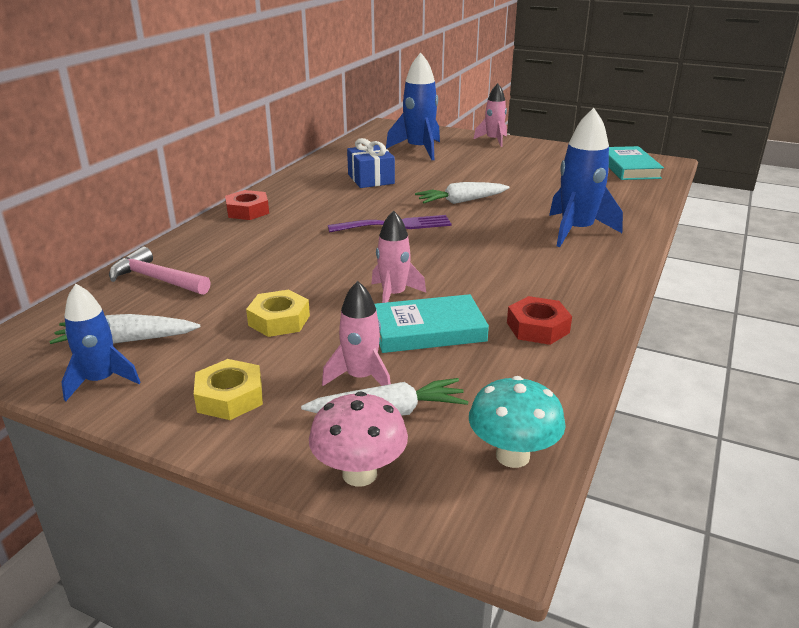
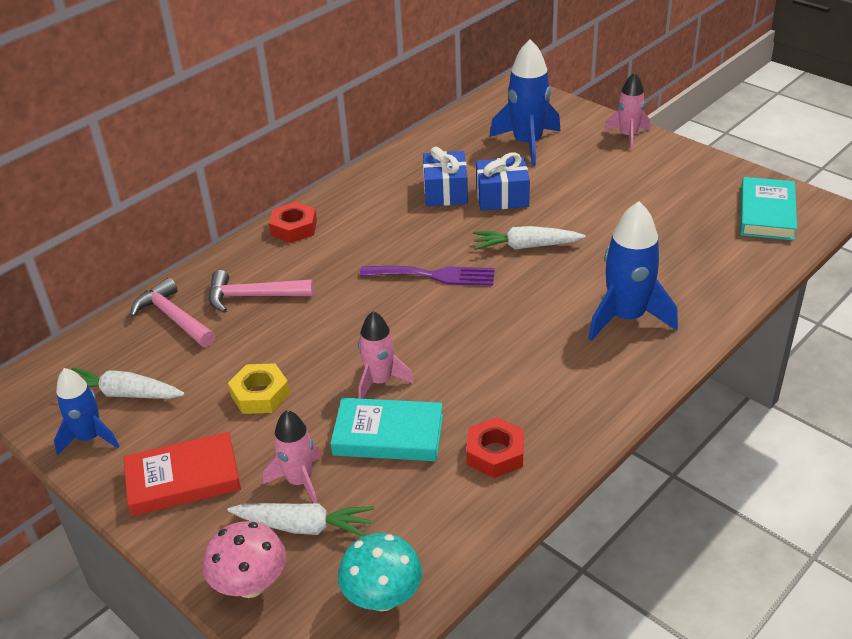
camera: 20 degrees right, 10 degrees up
yellow nut [194,359,263,420] -> red book [123,432,241,516]
none -> pink hammer [209,270,313,313]
none -> blue gift [476,153,530,210]

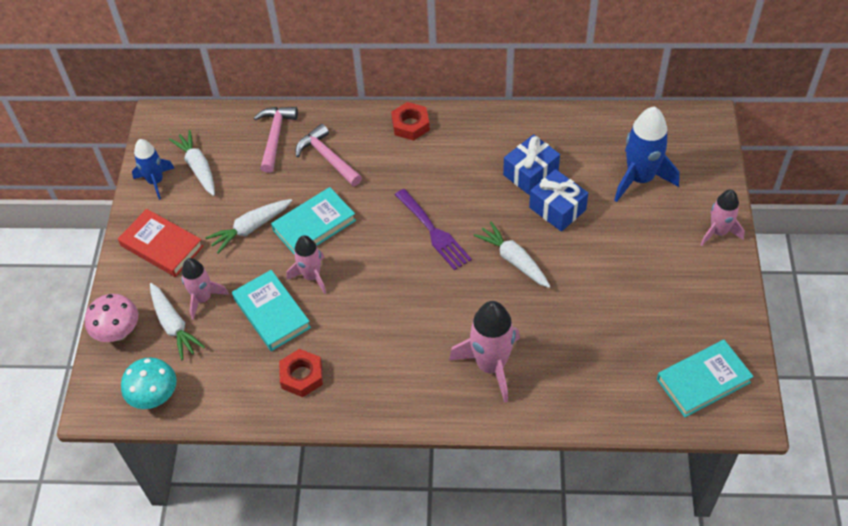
camera: 50 degrees right, 15 degrees up
yellow nut [228,363,290,414] -> white carrot [205,199,292,254]
blue rocket [588,202,678,341] -> pink rocket [449,301,520,403]
none -> turquoise book [271,187,356,255]

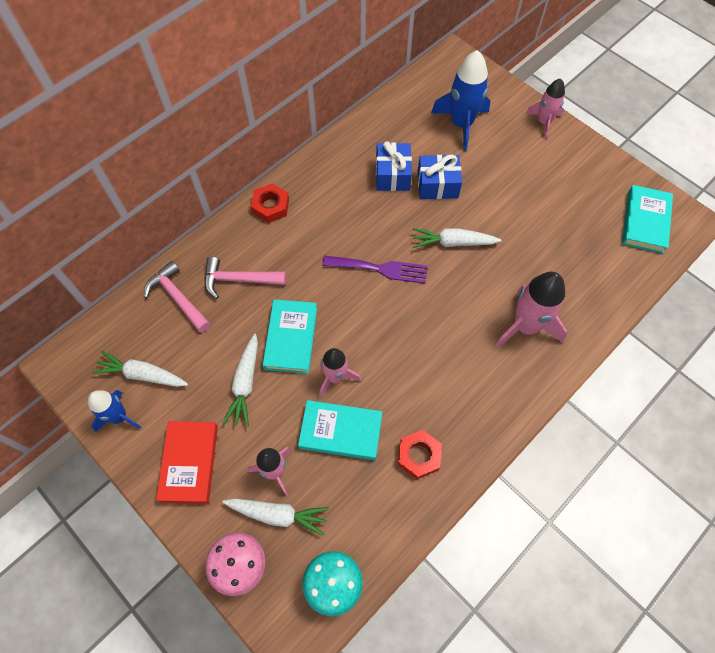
camera: 50 degrees left, 10 degrees up
red book [118,209,204,277] -> red book turned 75 degrees counterclockwise [156,421,218,504]

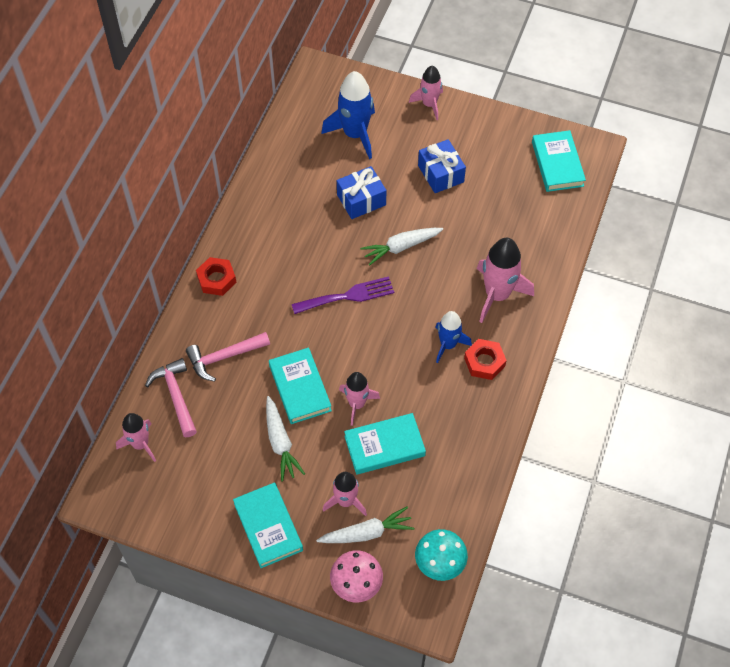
camera: 25 degrees left, 5 degrees down
blue rocket [88,390,141,432] -> blue rocket moved to [435,311,472,363]
white carrot [92,351,188,387] -> none
pink hammer [144,261,210,332] -> pink hammer turned 45 degrees clockwise [145,358,197,437]
red book [156,421,218,504] -> turquoise book [233,482,303,568]
blue gift [376,141,412,191] -> blue gift moved to [418,139,466,193]
red nut [398,430,442,479] -> red nut moved to [464,339,507,380]
none -> pink rocket [116,413,156,462]

